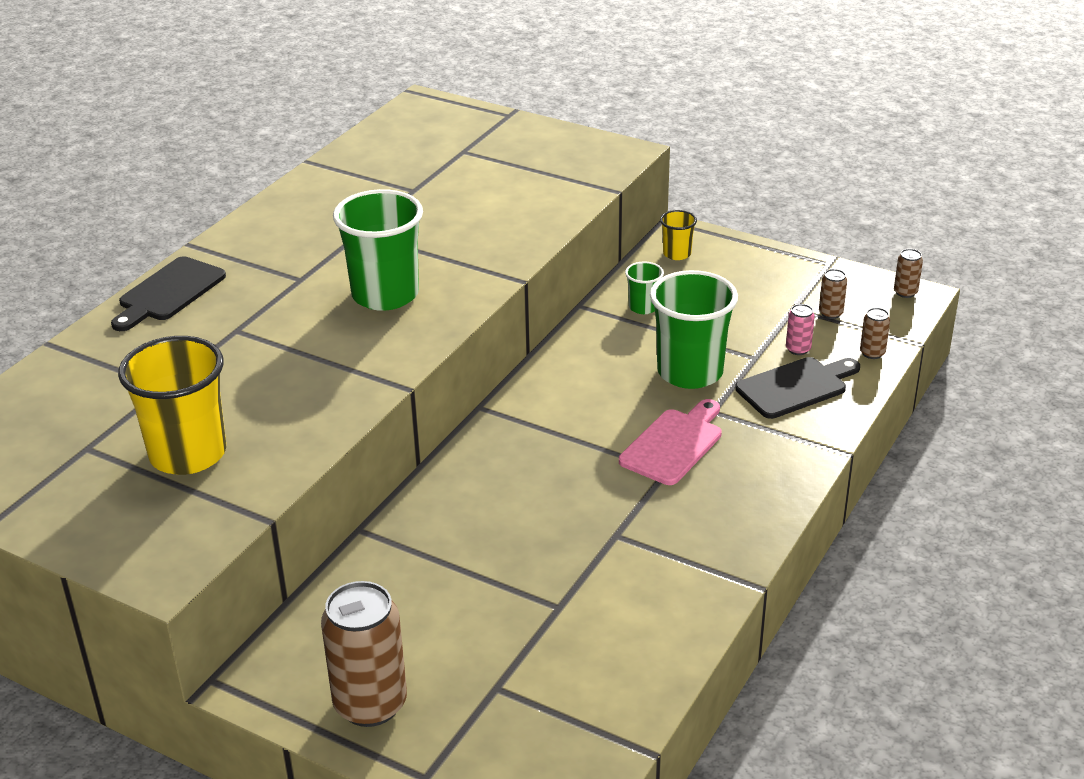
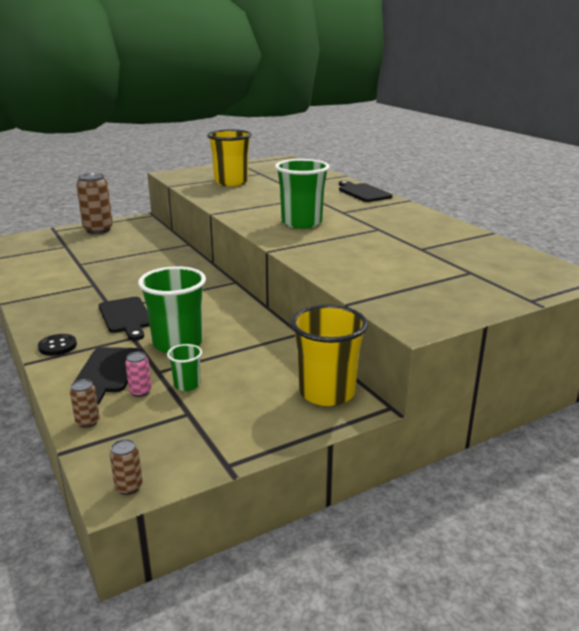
camera: 120 degrees right, 10 degrees down
pink cutting board [619,399,722,485] -> black cutting board [99,297,150,341]
green cup [625,262,664,314] -> green cup moved to [167,344,202,391]
yellow cup [660,210,697,260] -> yellow cup [291,305,368,406], size x2.10
brown can [819,269,847,319] -> none
none -> black button [38,334,77,356]

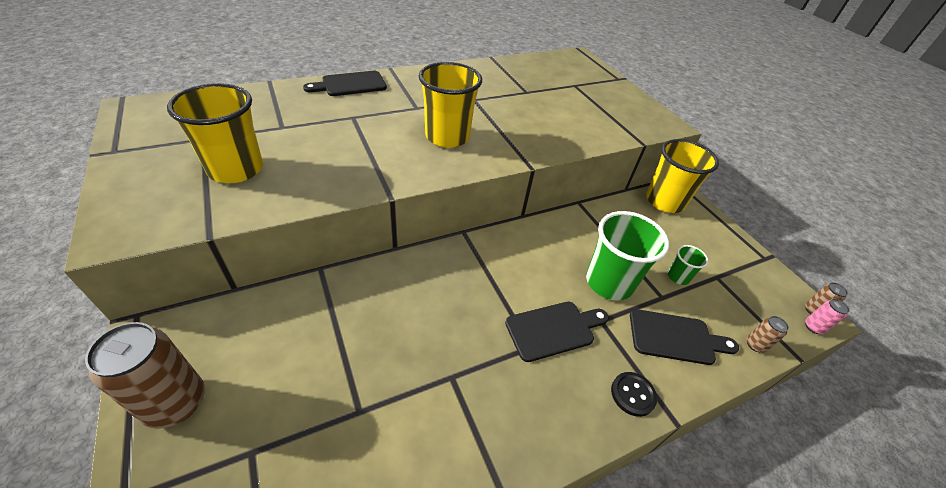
camera: 90 degrees left, 20 degrees up
pink can [125,352,152,397] -> pink can moved to [805,299,850,334]
green cup [275,159,330,229] -> yellow cup [419,62,482,148]

